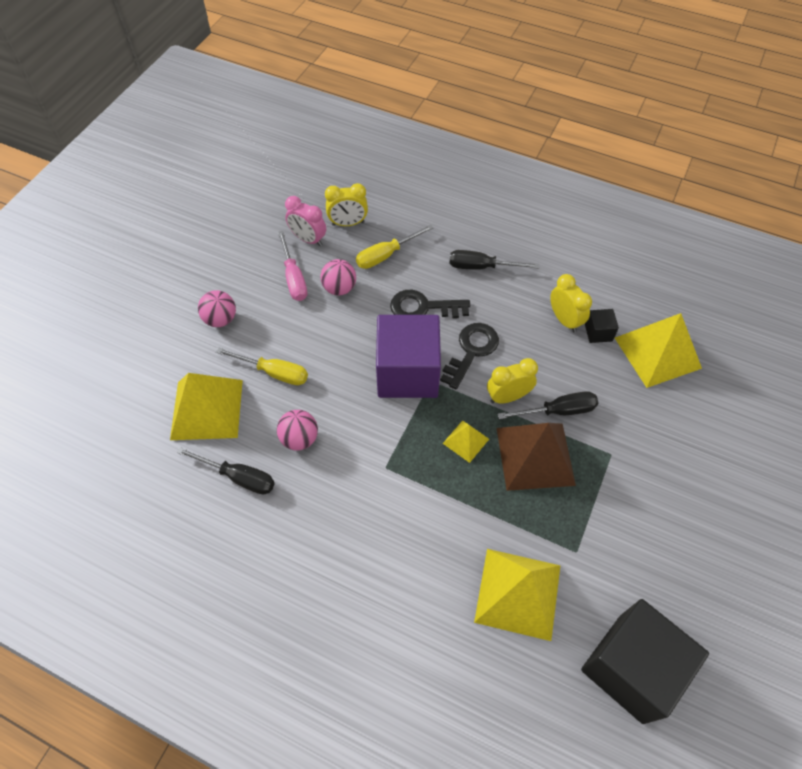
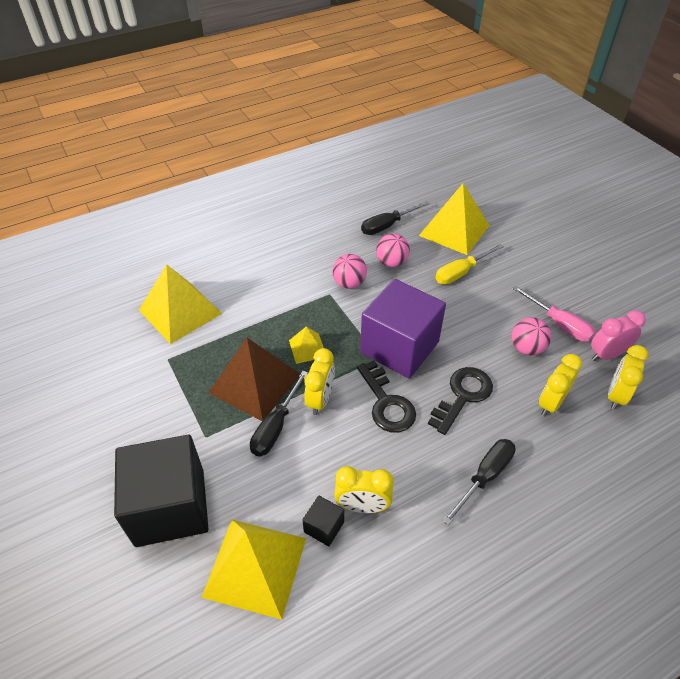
camera: 125 degrees right, 10 degrees down
pink ball [198,290,236,327] -> pink ball moved to [332,254,367,289]
pink screwdriver [278,231,307,301] -> pink screwdriver turned 150 degrees counterclockwise [512,286,596,342]
yellow screwdriver [356,225,433,269] -> yellow clock [539,354,582,416]
black cube [581,599,709,724] -> black cube moved to [114,435,208,547]

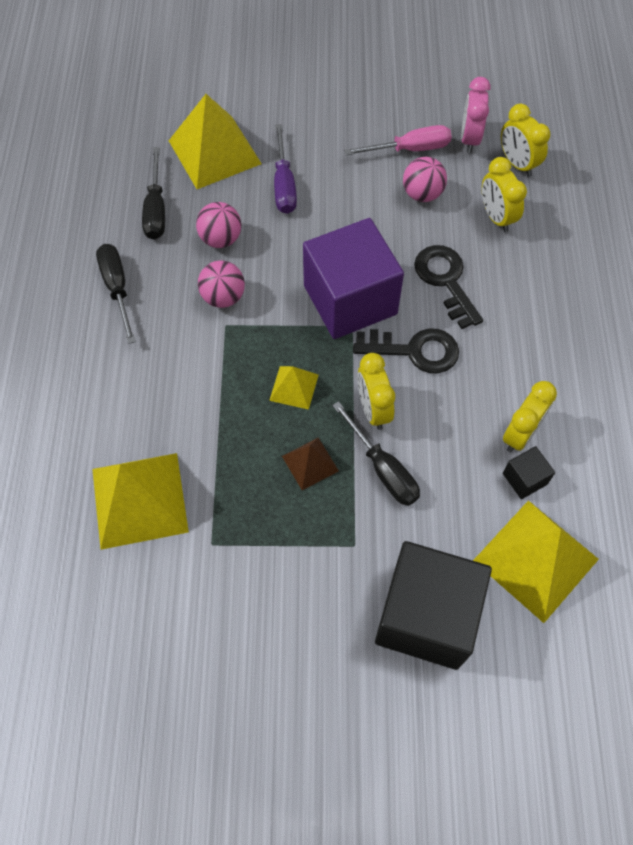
camera: 60 degrees left, 15 degrees up
brown pyramid [208,338,300,421] -> brown pyramid [282,438,339,490], size x0.50
yellow clock [304,348,335,415] -> yellow clock turned 150 degrees counterclockwise [357,353,395,430]
yellow screwdriver [435,244,504,284] -> purple screwdriver [274,124,297,214]
black screwdriver [442,439,516,525] -> black screwdriver moved to [96,244,136,344]

